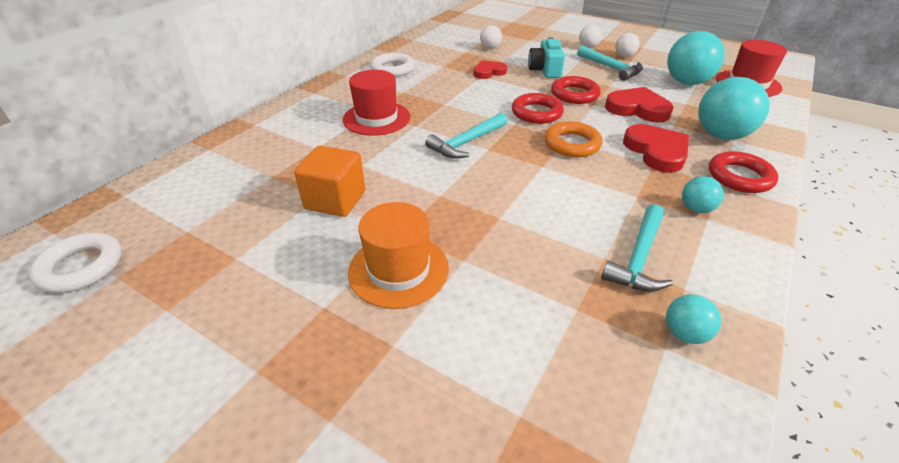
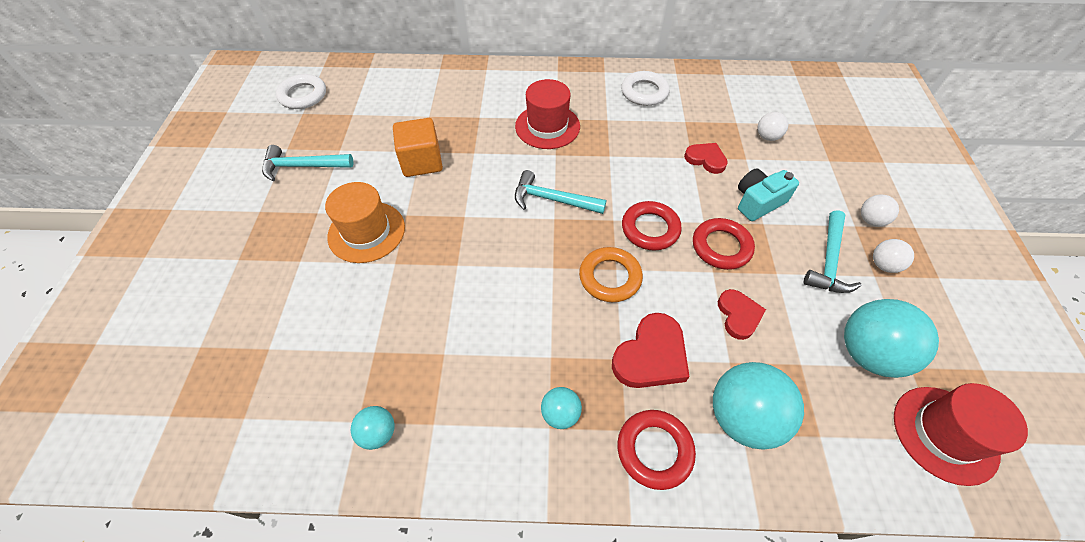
camera: 60 degrees right, 15 degrees up
turquoise hammer [601,204,673,292] -> turquoise hammer moved to [262,145,353,181]
red heart [605,87,674,122] -> red heart [718,289,766,340], size x0.64

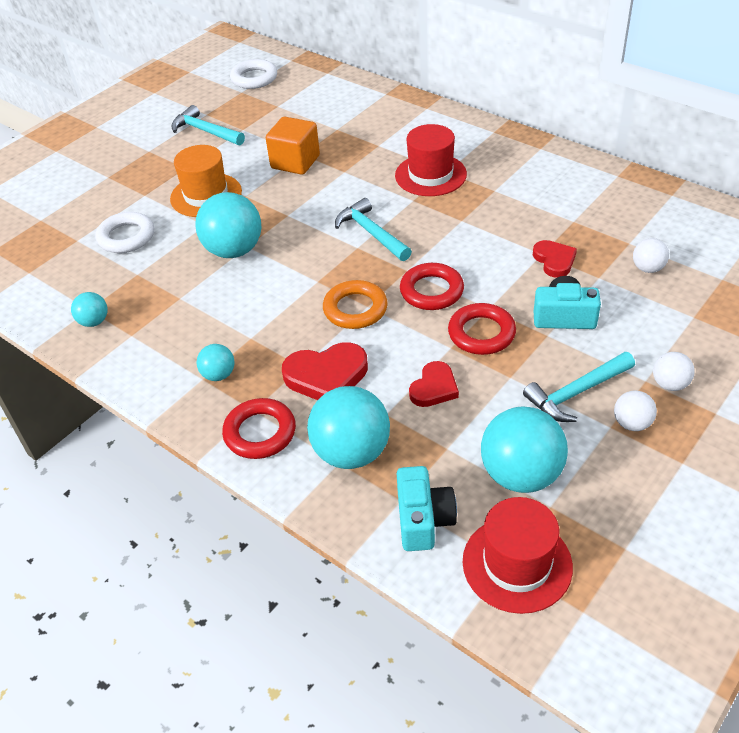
camera: 40 degrees right, 10 degrees down
white ring [621,71,670,106] -> white ring moved to [96,212,154,253]
none -> turquoise ball [195,192,262,258]
none -> turquoise camera [397,466,457,551]

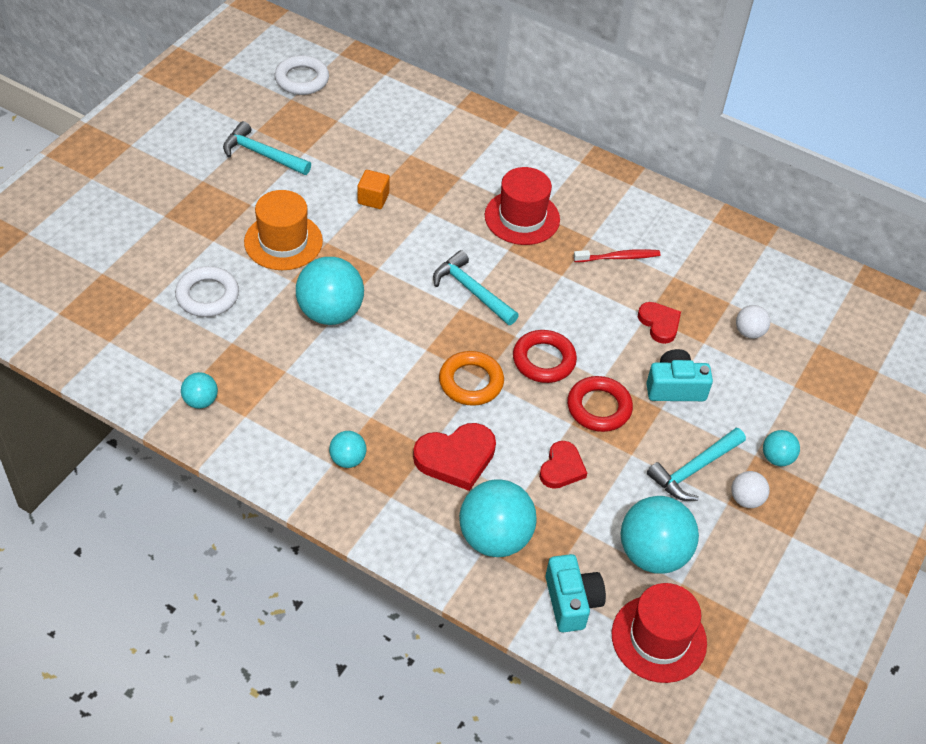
camera: 15 degrees left, 5 degrees up
red ring [222,398,296,459] -> none
orange cube [266,117,320,175] -> orange cube [357,170,390,209], size x0.62
white ball [653,352,695,391] -> turquoise ball [763,430,800,466]
none -> red toothbrush [573,249,660,262]

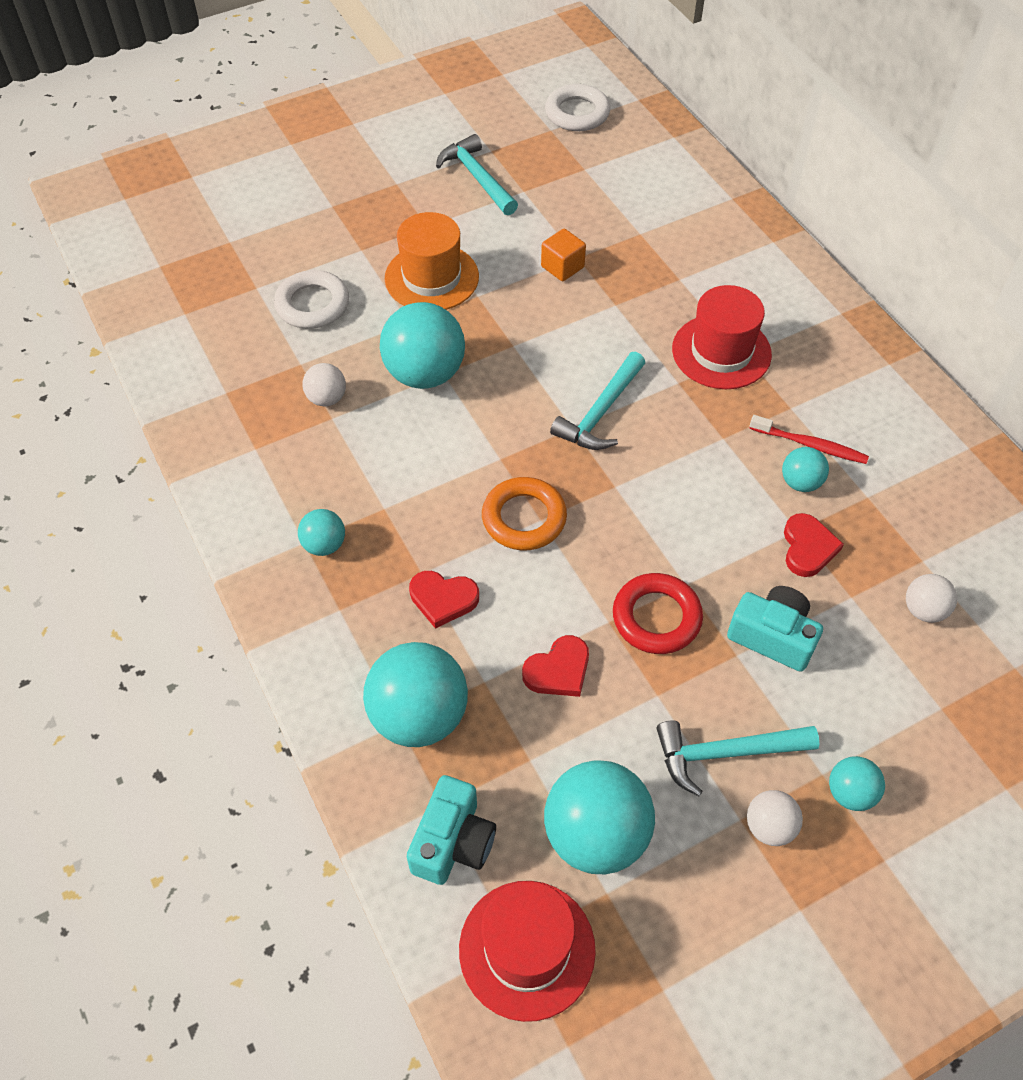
camera: 35 degrees right, 5 degrees up
turquoise ball [181,372,218,409] -> turquoise ball moved to [782,447,829,492]
red heart [413,423,496,491] -> red heart [409,571,479,629], size x0.64
turquoise hammer [433,250,519,325] -> turquoise hammer turned 135 degrees counterclockwise [550,352,645,450]
red ring [513,330,577,383] -> none
none -> white ball [302,363,346,406]

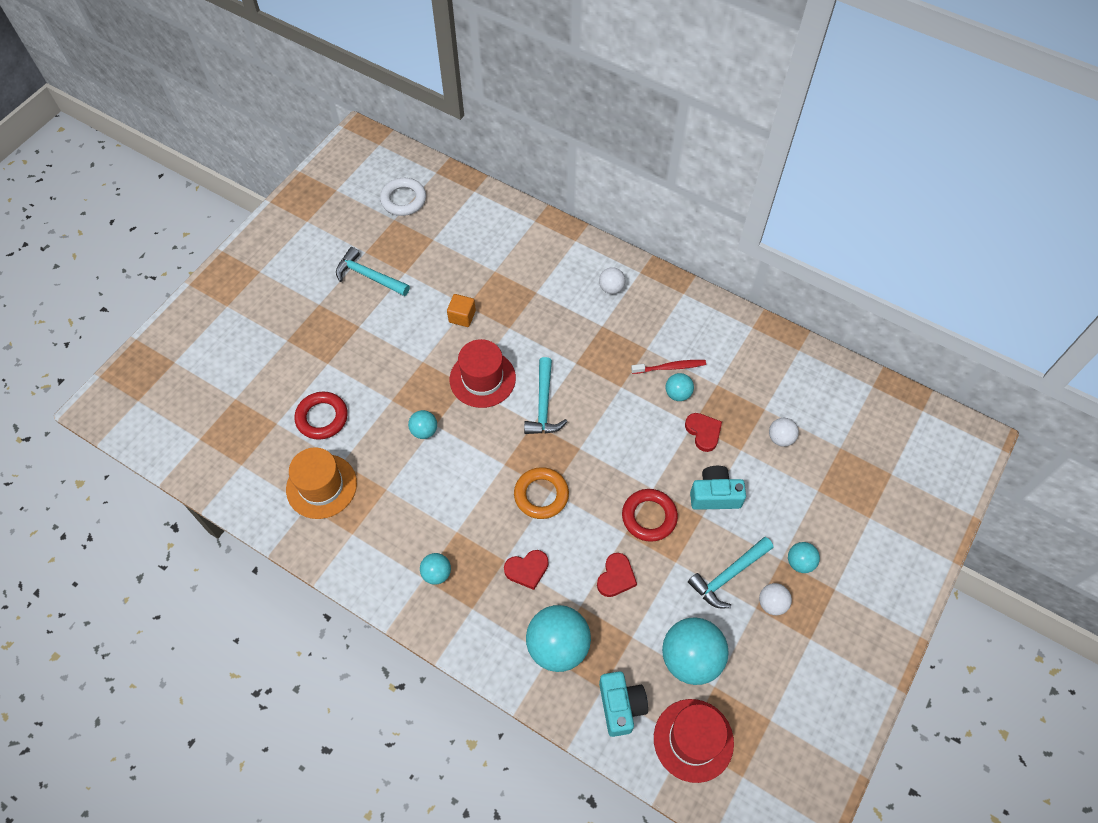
camera: 30 degrees left, 5 degrees up
white ring [274,270,349,329] -> red ring [295,392,348,440]
white ball [302,363,346,406] -> white ball moved to [599,267,625,294]
turquoise ball [380,302,465,389] -> turquoise ball [408,410,437,439], size x0.50
orange hat [385,212,479,310] -> orange hat moved to [286,447,357,519]
red hat [672,285,772,389] -> red hat moved to [450,339,516,408]

